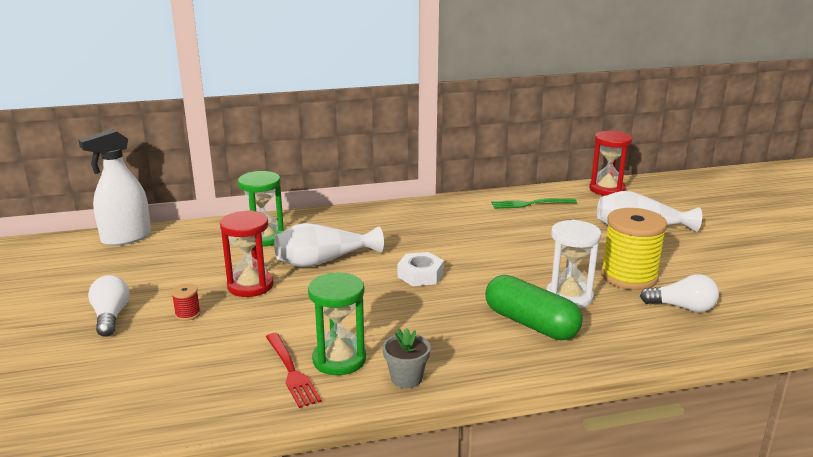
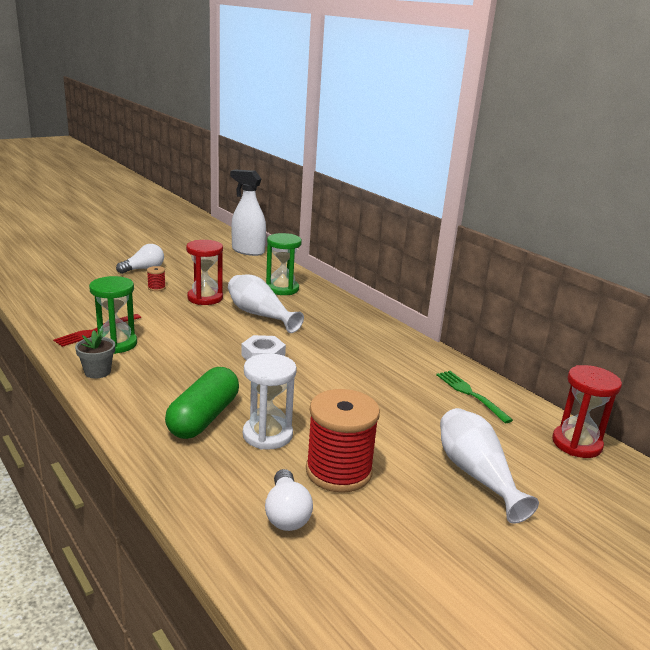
camera: 65 degrees right, 0 degrees up
yellow spool [601,208,667,290] -> red spool [306,389,380,493]

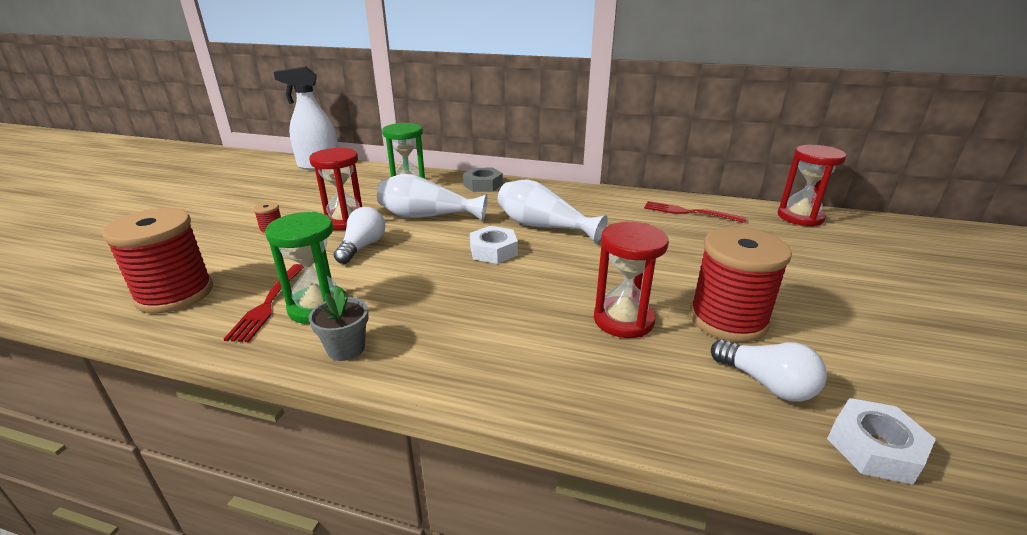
camera: 35 degrees left, 5 degrees up
white light bulb [116,244,164,274] -> white light bulb moved to [334,207,386,264]
green capsule [165,367,239,439] -> none
white hourglass [243,354,297,450] -> red hourglass [594,222,669,338]
green fork [436,371,513,423] -> red fork [644,201,746,223]
white vase [440,408,539,524] -> white vase moved to [498,179,608,243]
none -> red spool [102,208,213,314]
none -> grey nut [463,168,503,192]
none -> white nut [827,398,936,485]

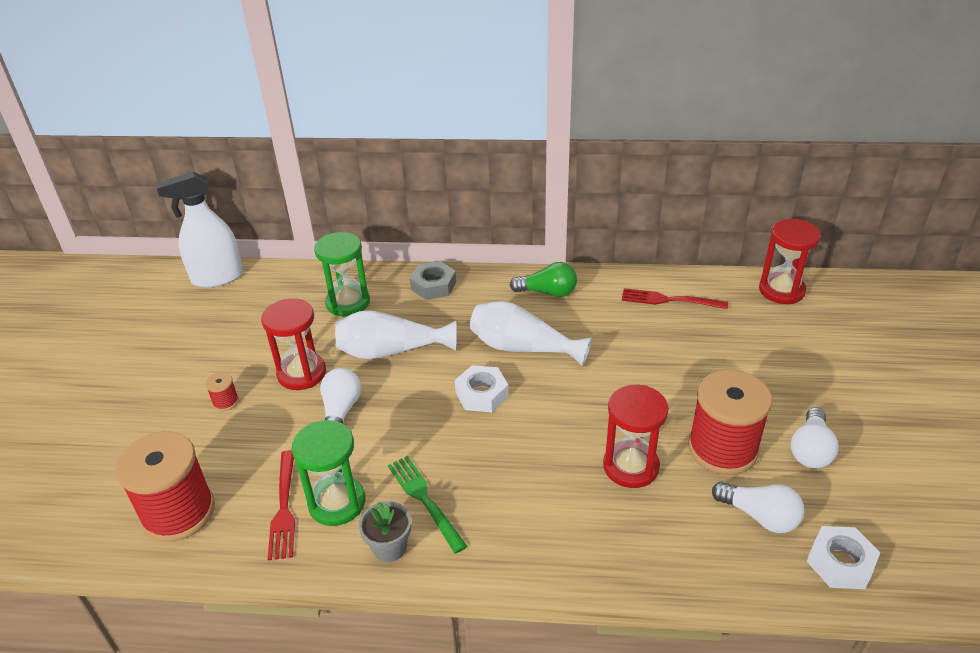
camera: 10 degrees left, 10 degrees up
none -> green fork [388,456,467,554]
none -> green light bulb [510,262,577,297]
none -> white light bulb [791,407,839,468]

